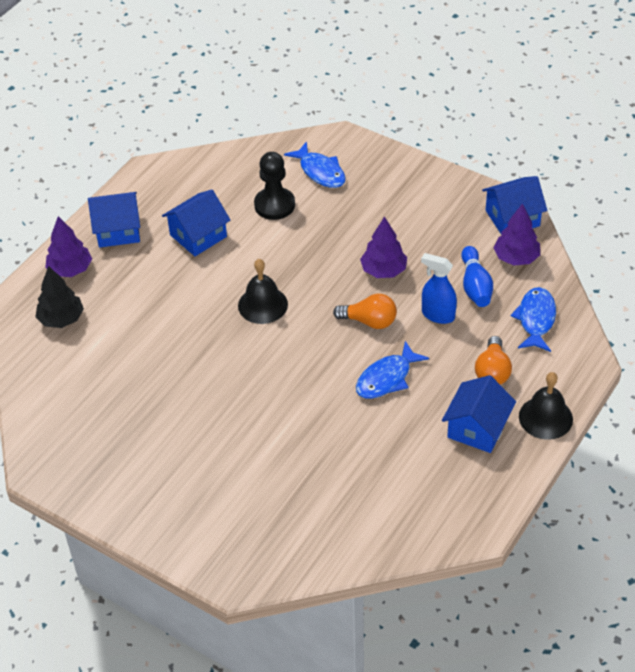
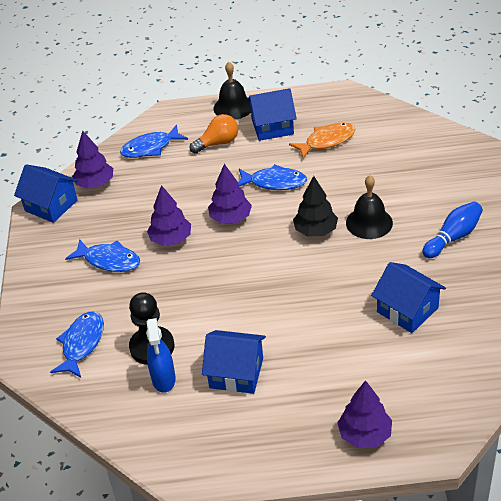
camera: 125 degrees left, 5 degrees down
black tree [36,266,84,328] -> black tree moved to [293,176,338,237]
blue house [88,192,140,248] -> blue house moved to [371,262,446,333]
black bell [238,259,288,324] -> black bell moved to [346,175,393,239]
orange light bulb [333,294,397,329] -> purple tree [208,164,252,224]
blue spray bottle [421,253,457,324] -> blue spray bottle moved to [146,318,176,393]
blue bowling pin [461,246,493,307] -> blue bowling pin moved to [422,201,483,258]
none -> blue fish [65,239,140,272]
none -> orange fish [289,123,355,159]

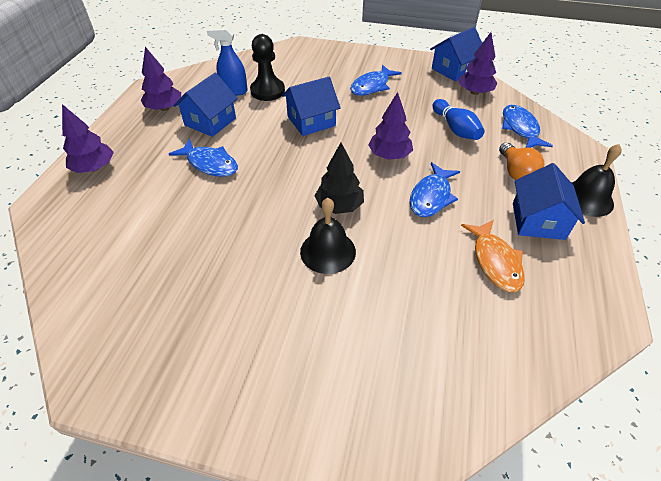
camera: 105 degrees right, 5 degrees up
blue fish [50,311,104,378] -> blue fish moved to [169,139,238,177]
purple tree [147,185,191,246] -> purple tree moved to [141,47,181,111]
blue house [371,262,446,333] -> blue house moved to [282,77,341,136]
blue bowling pin [422,201,483,258] -> blue bowling pin moved to [433,99,484,140]

